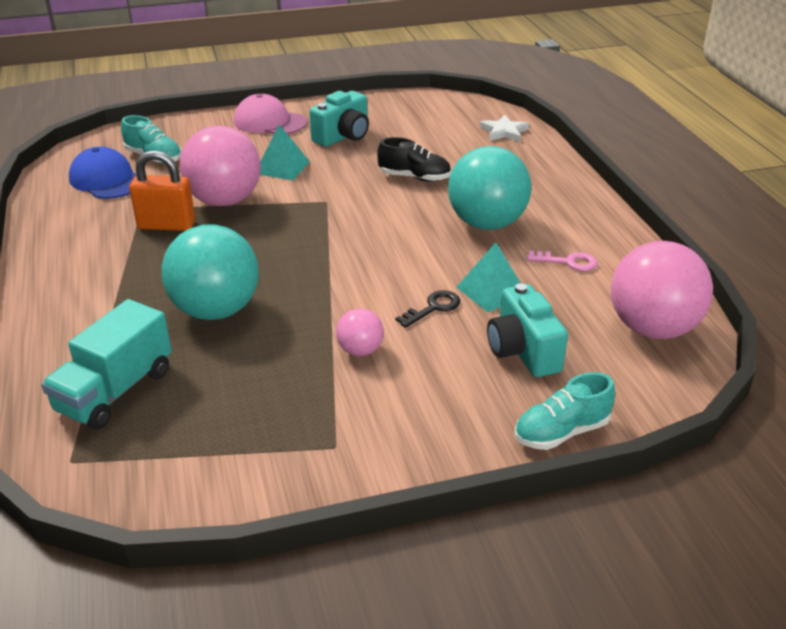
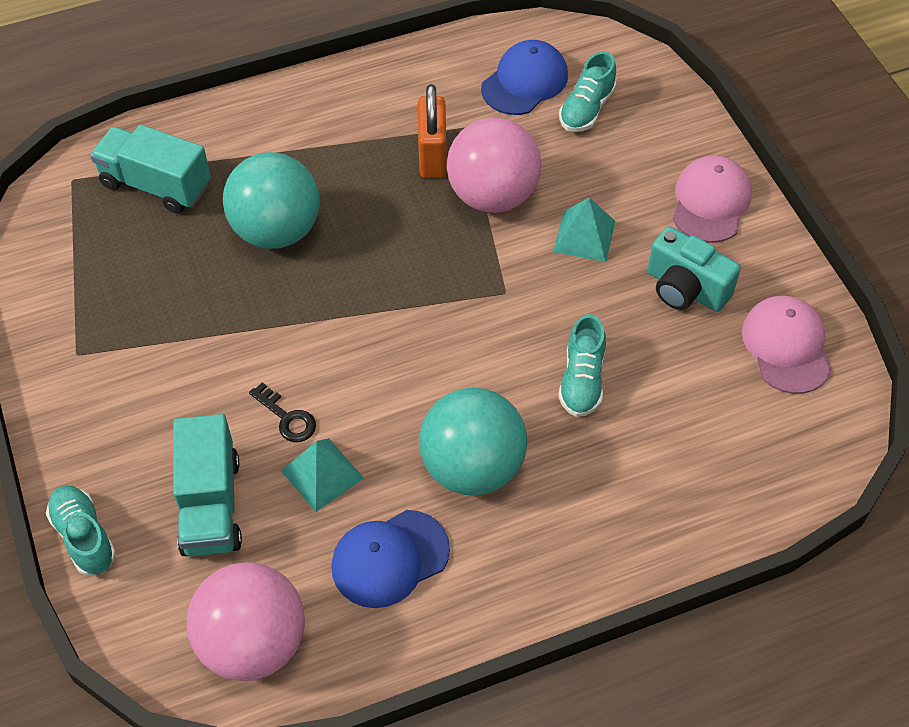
camera: 85 degrees right, 20 degrees up
pink ball [336,309,384,356] -> none
black shoe [377,137,451,182] -> turquoise shoe [558,314,606,417]
white star [480,115,530,142] -> none
turquoise camera [487,283,568,377] -> turquoise truck [173,414,242,557]
pink key [527,251,598,271] -> blue cap [331,510,450,608]
none -> pink cap [742,296,832,394]

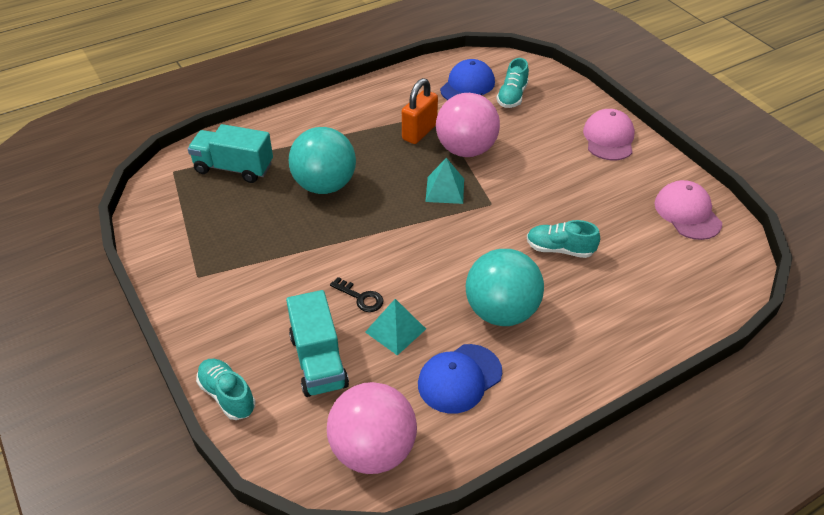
camera: 10 degrees left, 10 degrees down
orange padlock [418,84,447,178] -> orange padlock turned 45 degrees clockwise [402,78,438,144]
turquoise pyramid [553,198,615,262] -> turquoise pyramid moved to [425,158,464,204]
turquoise shoe [558,314,606,417] -> turquoise shoe turned 105 degrees clockwise [527,220,600,258]
turquoise camera [648,226,741,312] -> none

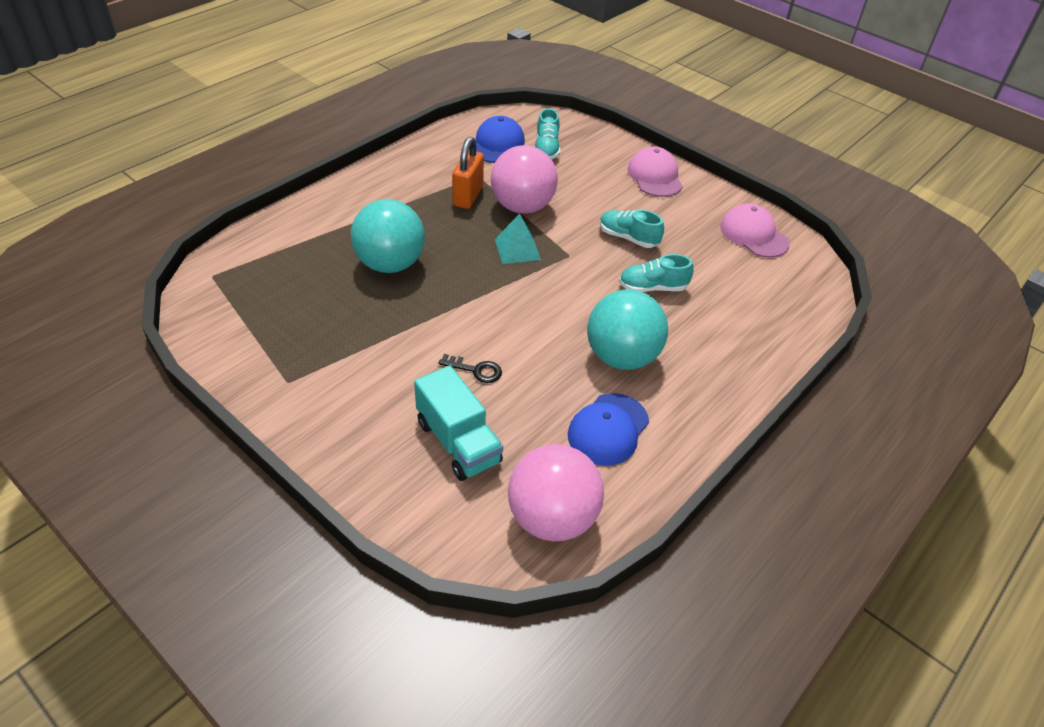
camera: 20 degrees left, 0 degrees up
turquoise truck [188,124,273,183] -> none
turquoise shoe [196,359,256,420] -> turquoise shoe moved to [600,210,664,248]
turquoise pyramid [365,299,426,356] -> none

